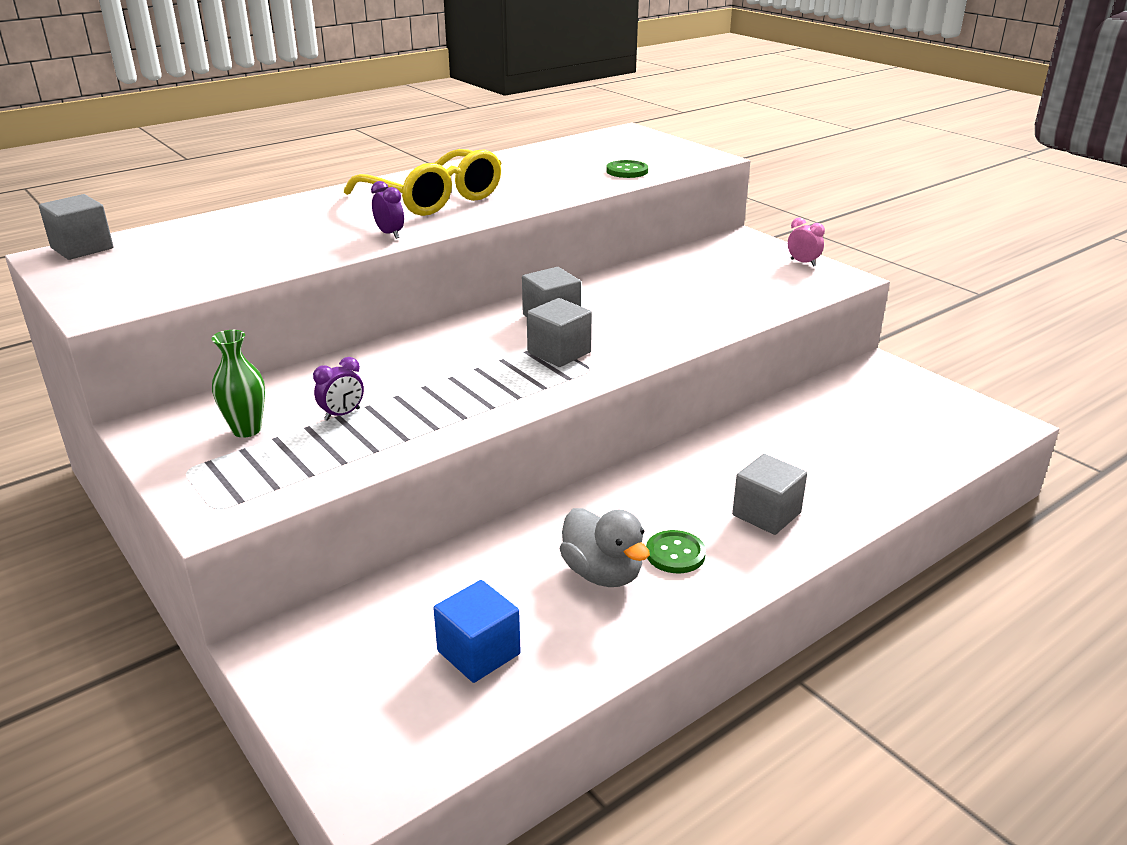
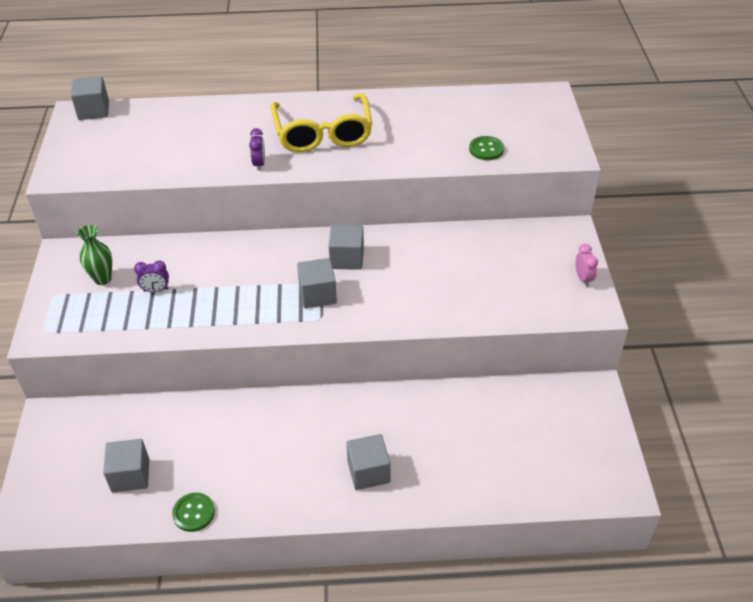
camera: 35 degrees right, 15 degrees up
blue cube [433,580,521,683] -> grey cube [103,439,149,492]
grey duck [560,508,650,587] -> none
green button [646,530,706,573] -> green button moved to [172,493,215,532]

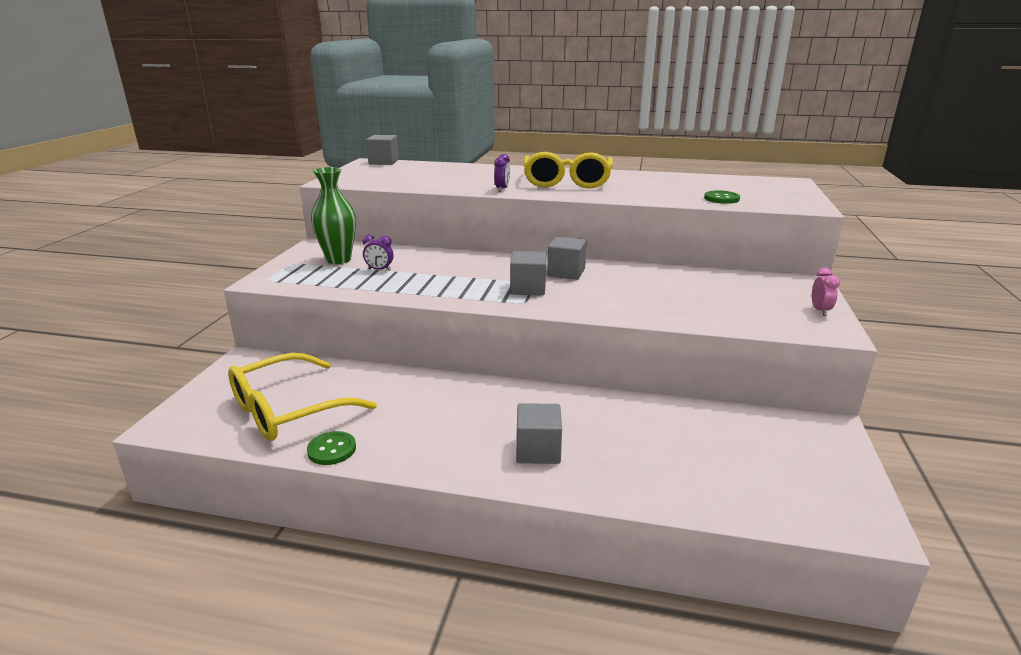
camera: 15 degrees right, 20 degrees down
green vase [77,225,112,285] -> green vase [311,167,356,264], size x1.50
grey cube [103,439,149,492] -> yellow glasses [228,353,377,441]

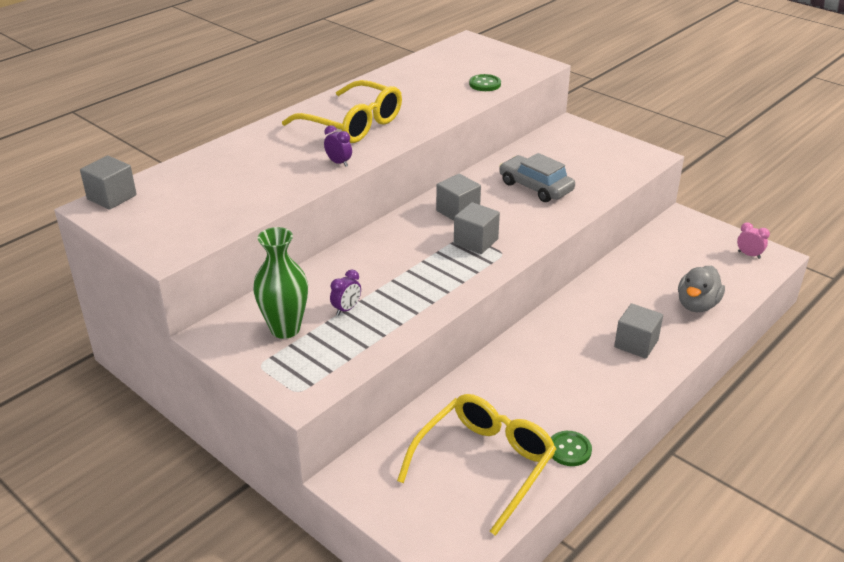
camera: 60 degrees left, 10 degrees up
yellow glasses [228,353,377,441] -> yellow glasses turned 135 degrees counterclockwise [397,394,556,536]
pink clock [812,268,840,316] -> pink clock moved to [737,222,770,259]
none -> grey car [499,153,575,202]
none -> grey duck [678,266,725,312]

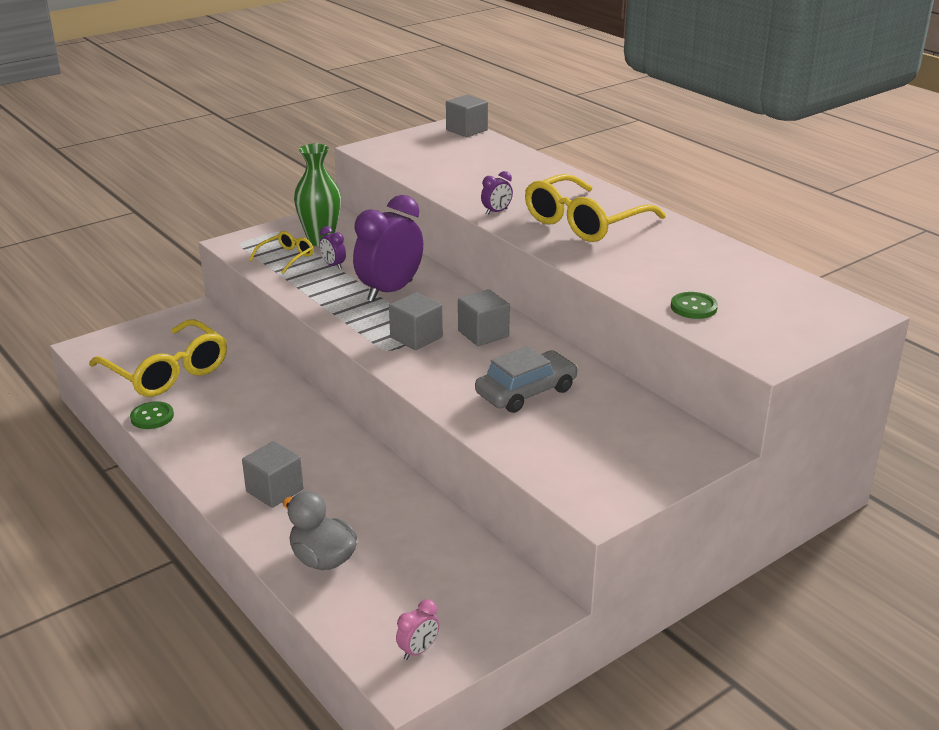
camera: 100 degrees right, 5 degrees down
none -> yellow glasses [249,231,314,274]
none -> purple clock [353,195,423,302]

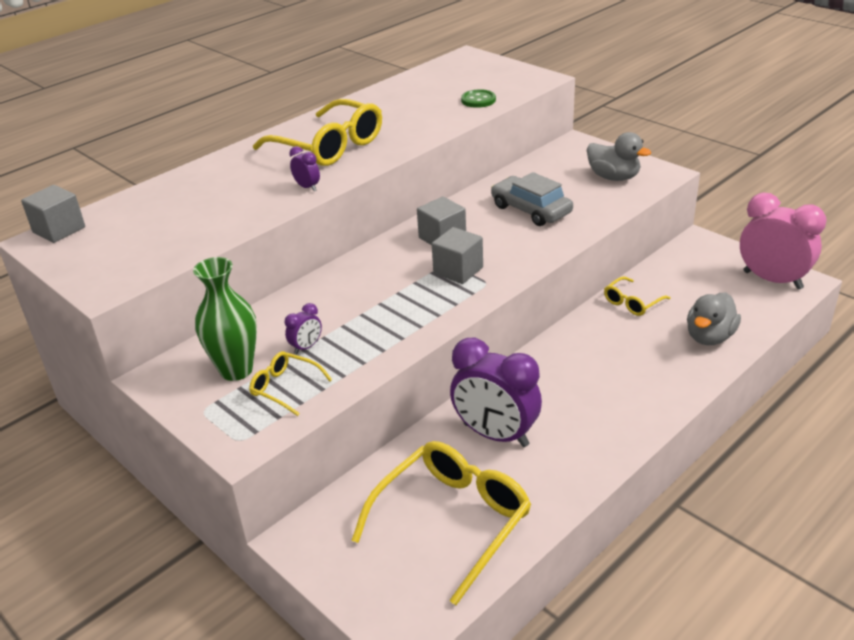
camera: 95 degrees left, 5 degrees up
green button [130,401,174,429] -> none
grey cube [242,441,303,508] -> none
purple clock [353,195,423,302] -> purple clock moved to [450,338,542,447]
pink clock [396,599,439,660] -> pink clock [740,193,826,290], size x2.33
none -> grey duck [587,132,651,181]
none -> yellow glasses [604,277,671,316]

